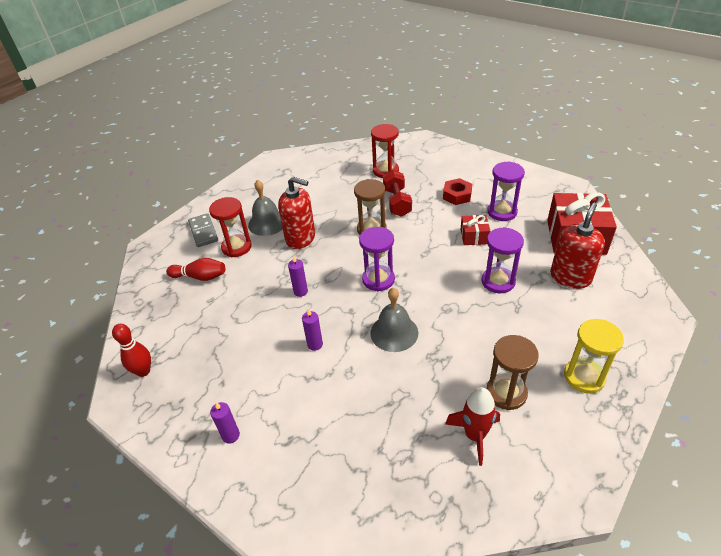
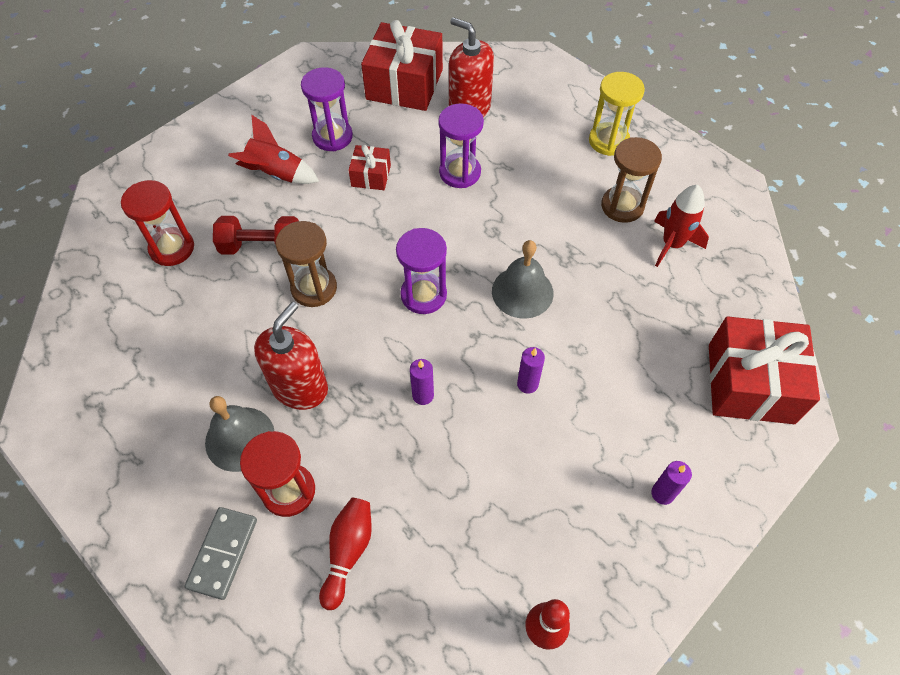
camera: 85 degrees left, 15 degrees up
grey domino [188,213,218,247] -> grey domino turned 60 degrees counterclockwise [185,507,257,600]
red nut [443,178,472,205] -> red rocket [228,115,319,184]
none -> red gift [709,316,820,424]

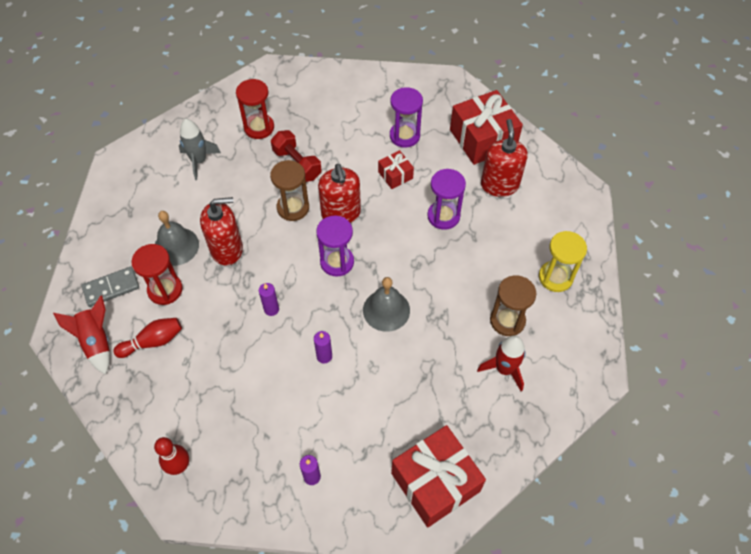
camera: 50 degrees right, 0 degrees up
red rocket [228,115,319,184] -> red rocket moved to [53,295,110,374]
none -> grey rocket [179,119,221,180]
none -> red soap dispenser [318,164,361,223]

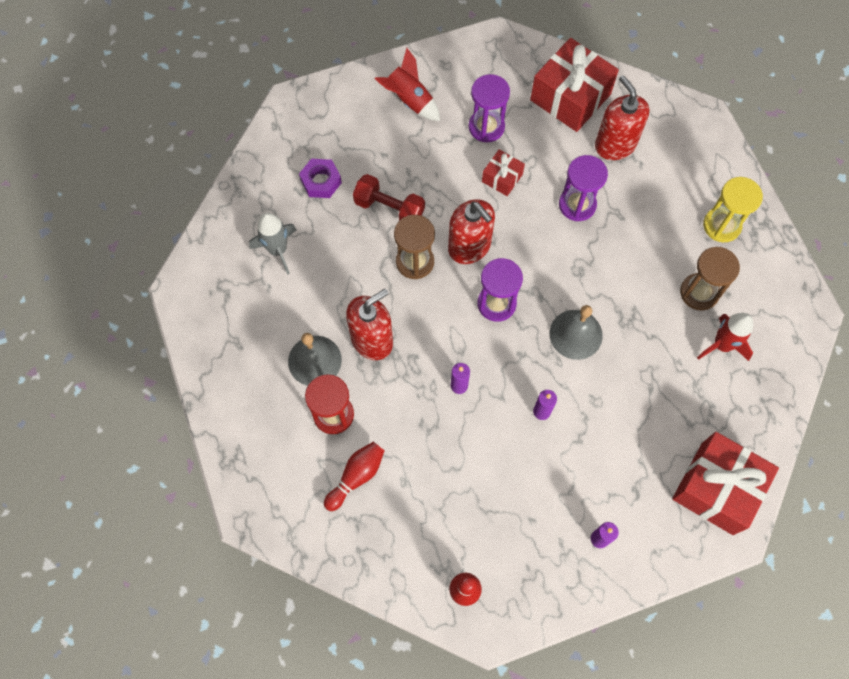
camera: 25 degrees left, 10 degrees up
red rocket [53,295,110,374] -> red rocket moved to [375,48,440,121]
grey domino [82,267,139,307] -> none
red hourglass [236,79,274,139] -> purple nut [299,159,342,198]

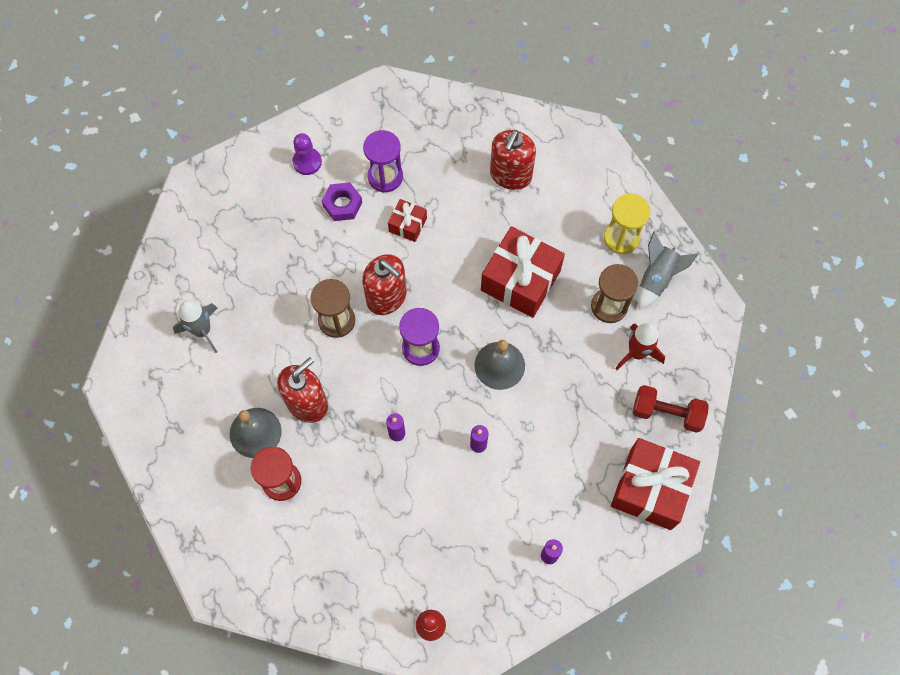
camera: 10 degrees left, 0 degrees up
purple nut [299,159,342,198] -> purple nut moved to [322,182,362,221]
red bowling pin [324,441,384,511] -> none
red dumbbell [353,174,425,221] -> red dumbbell moved to [633,385,709,433]
red rocket [375,48,440,121] -> purple pawn [292,133,322,175]
red gift [530,38,619,132] -> red gift moved to [481,226,565,318]
purple hourglass [559,155,608,221] -> none
red soap dispenser [595,75,649,160] -> red soap dispenser turned 120 degrees counterclockwise [490,130,536,190]
none -> grey rocket [637,231,699,310]

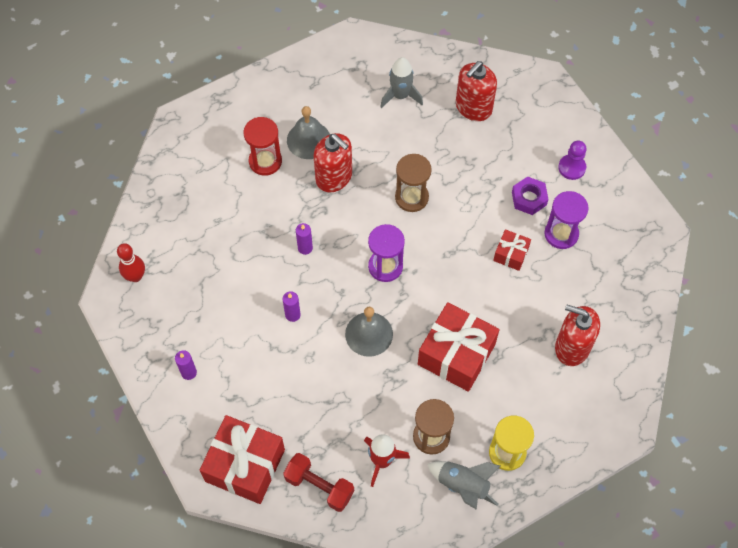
camera: 90 degrees right, 5 degrees down
red soap dispenser [362,254,407,315] -> red soap dispenser moved to [456,61,497,121]
red dumbbell [633,385,709,433] -> red dumbbell turned 75 degrees counterclockwise [283,453,354,512]

